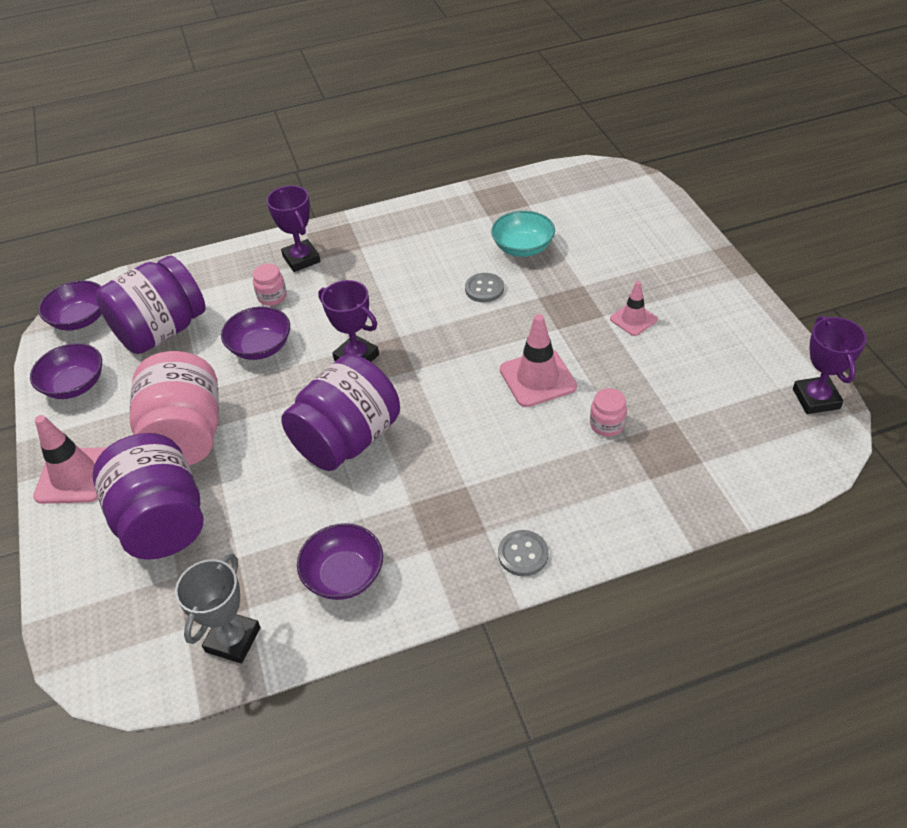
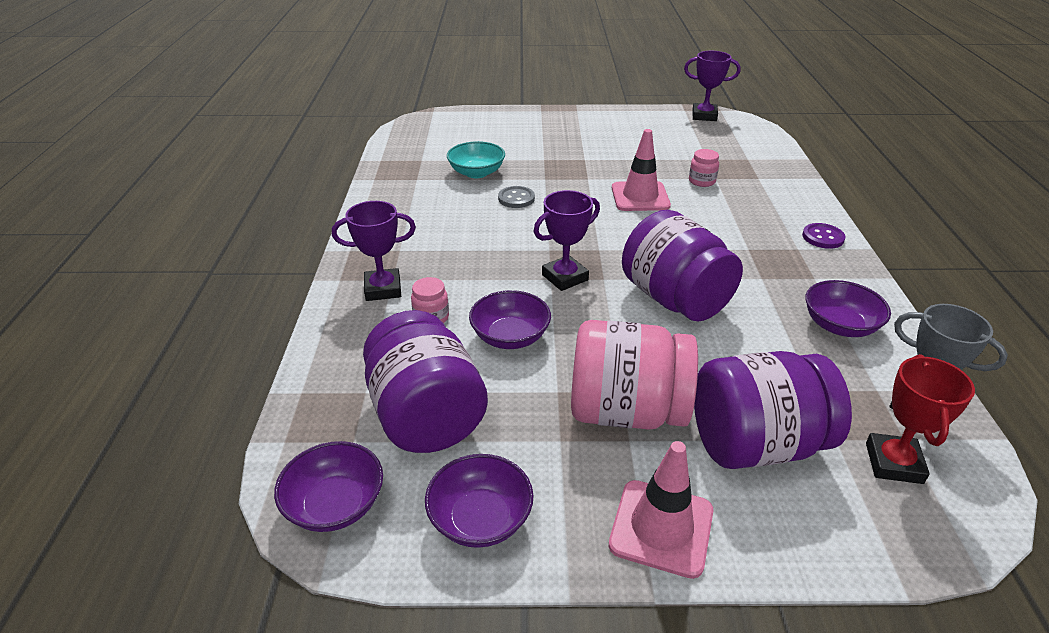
camera: 75 degrees left, 10 degrees down
grey button [498,530,549,576] -> purple button [802,223,845,249]
pink traffic cone [610,281,658,336] -> none
none -> red trophy [866,354,975,484]

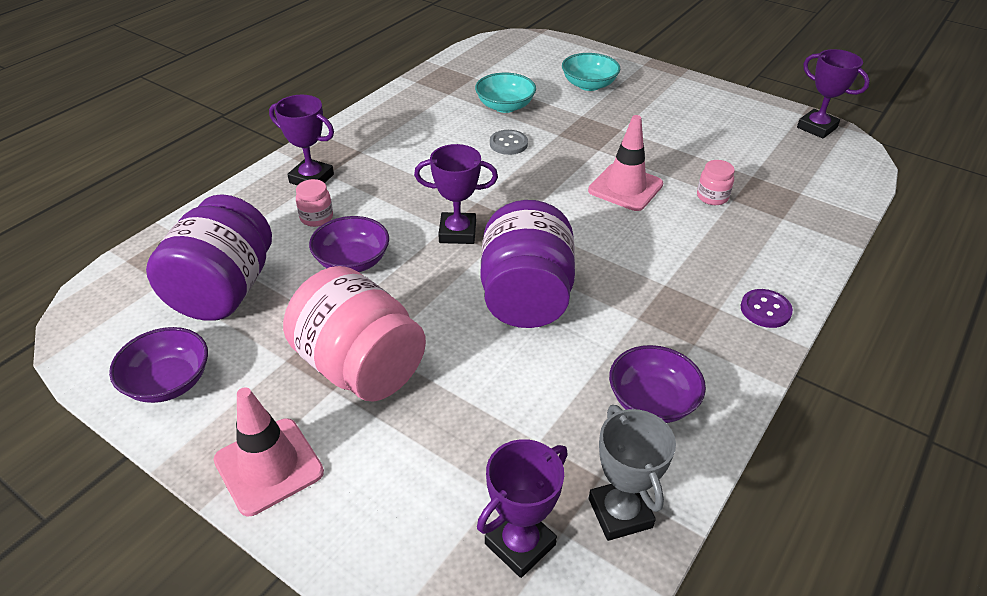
camera: 35 degrees right, 5 degrees up
purple bowl [274,441,383,532] -> none
purple jar [694,351,852,469] -> none
red trophy [866,354,975,484] -> purple trophy [477,439,568,578]
none -> turquoise bowl [562,53,620,91]

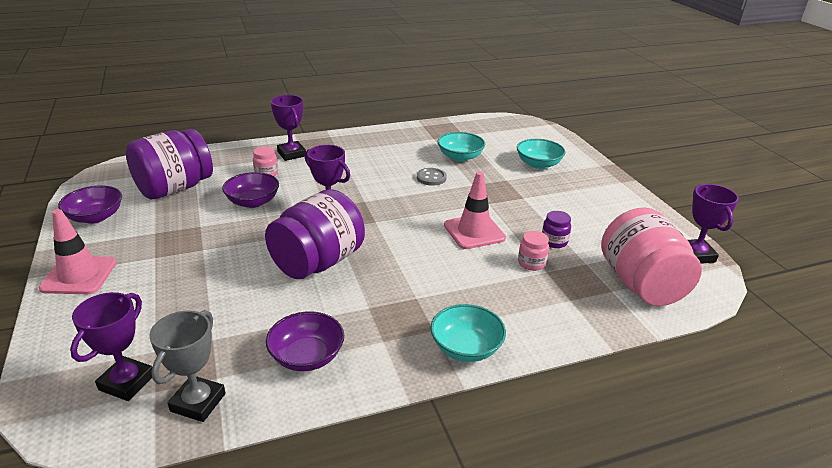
camera: 35 degrees right, 10 degrees down
pink jar [283,266,426,402] -> pink jar moved to [601,207,702,306]
purple trophy [477,439,568,578] -> purple trophy turned 60 degrees counterclockwise [70,292,152,401]
purple button [741,289,793,328] -> turquoise bowl [430,304,506,362]
none -> purple jar [542,211,571,248]

